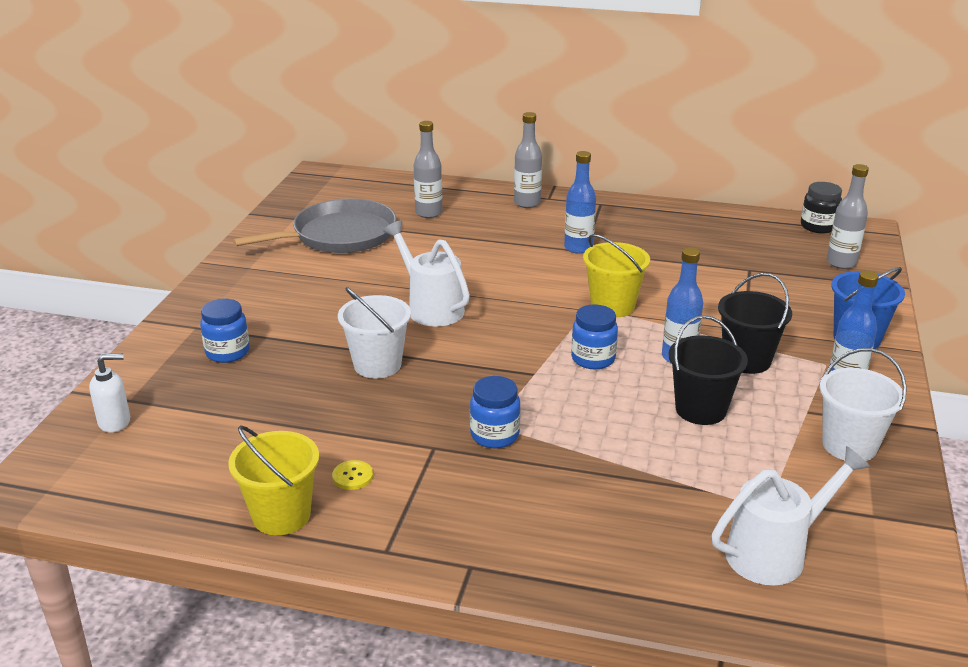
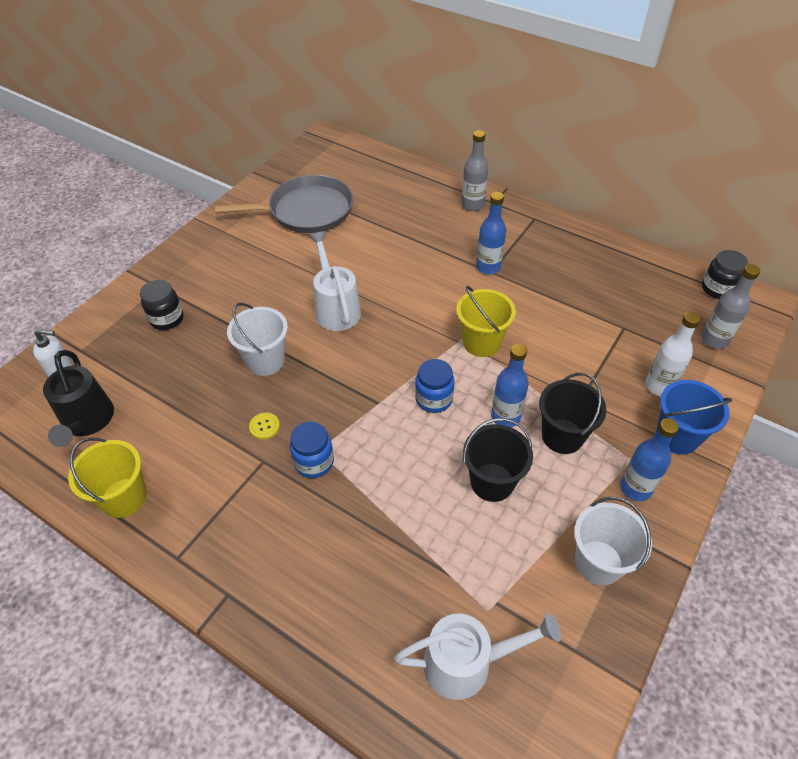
camera: 20 degrees right, 20 degrees up
blue jar [200,298,249,363] -> black jar [140,280,183,330]
yellow button [332,460,373,490] -> yellow button moved to [249,413,280,440]
grey bottle [414,121,442,218] -> none
none -> black watering can [43,350,114,447]
none -> white bottle [645,312,701,396]

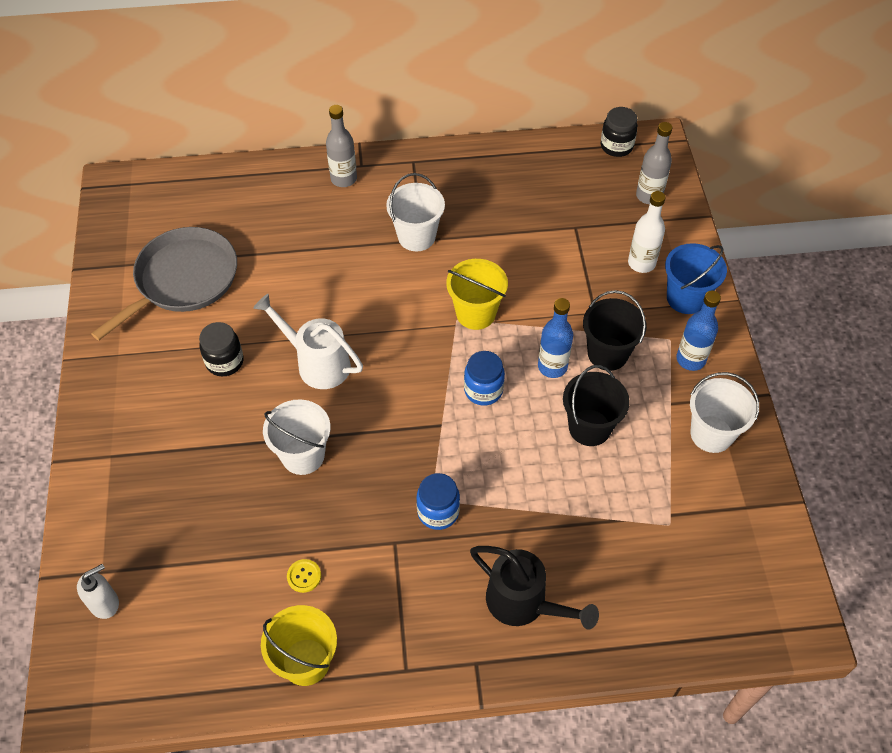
camera: 40 degrees left, 5 degrees up
black watering can [43,350,114,447] -> black watering can moved to [470,546,599,630]
black jar [140,280,183,330] -> black jar moved to [199,322,244,376]
yellow button [249,413,280,440] -> yellow button moved to [287,559,321,593]
white watering can [394,613,561,700] -> none
blue bottle [476,192,506,275] -> white bucket [386,173,445,251]

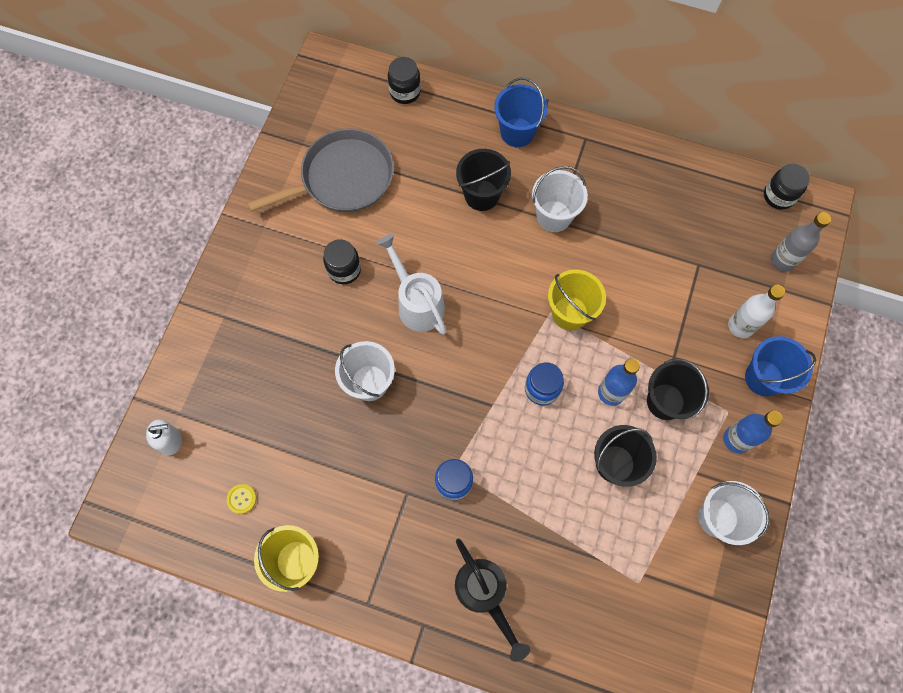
camera: 25 degrees right, 15 degrees up
yellow button [287,559,321,593] -> yellow button moved to [227,484,257,514]
grey bottle [326,105,357,187] -> blue bucket [494,78,548,147]
none -> black jar [388,57,421,104]
none -> black bucket [456,149,511,211]

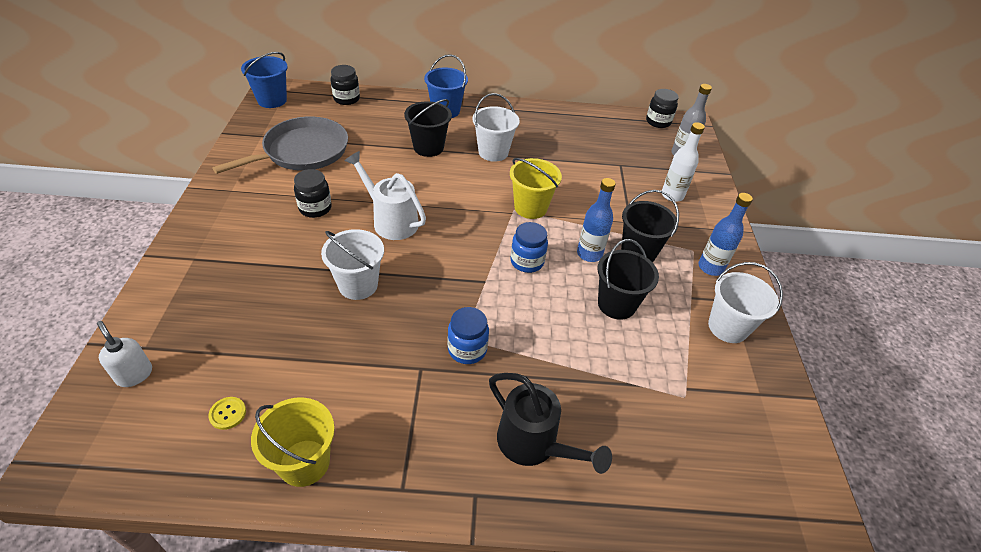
camera: 20 degrees left, 25 degrees down
white soap dispenser [146,419,182,455] -> white soap dispenser turned 105 degrees counterclockwise [97,321,152,387]
blue bucket [745,336,816,396] -> blue bucket moved to [241,52,288,108]

